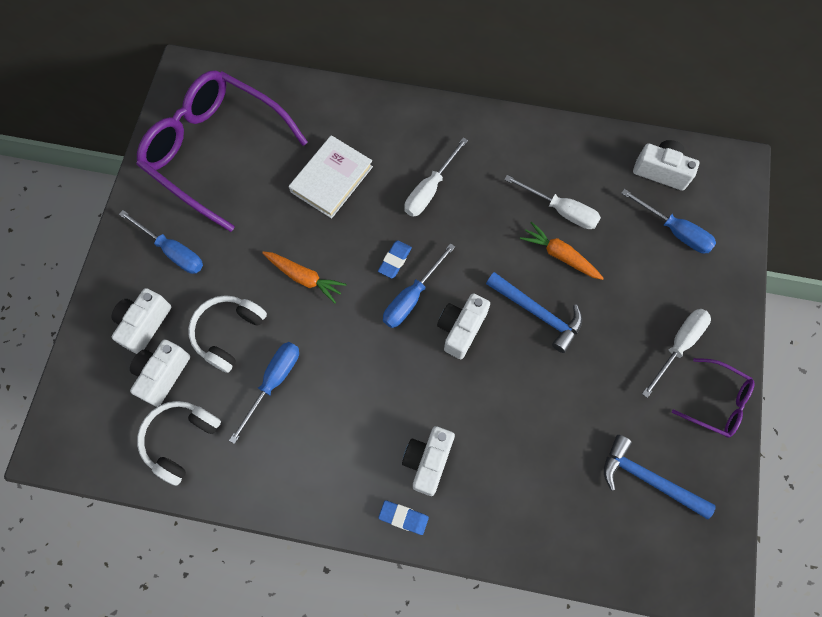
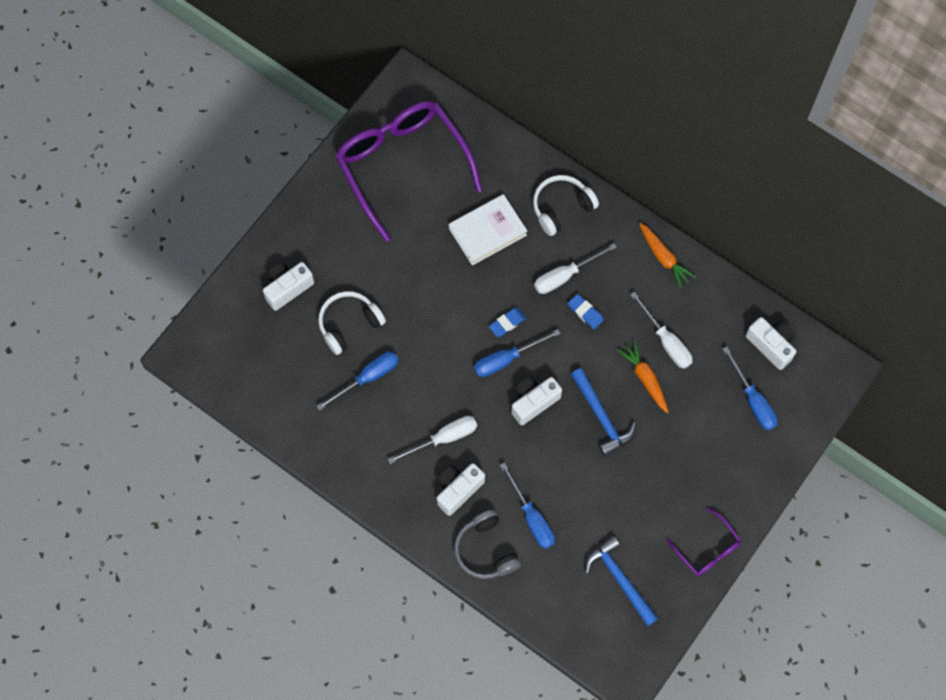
camera: 25 degrees right, 0 degrees up
blue screwdriver [119,210,203,274] -> blue screwdriver moved to [500,462,555,549]
white camera [130,339,190,407] -> none
white headphones [137,401,221,486] -> white headphones moved to [533,175,599,236]
orange carrot [262,251,346,304] -> orange carrot moved to [639,223,696,289]
blue eraser [378,501,429,535] -> blue eraser moved to [568,294,604,329]
white screwdriver [642,309,711,398] -> white screwdriver moved to [388,416,477,464]
none -> grey headphones [454,510,521,579]

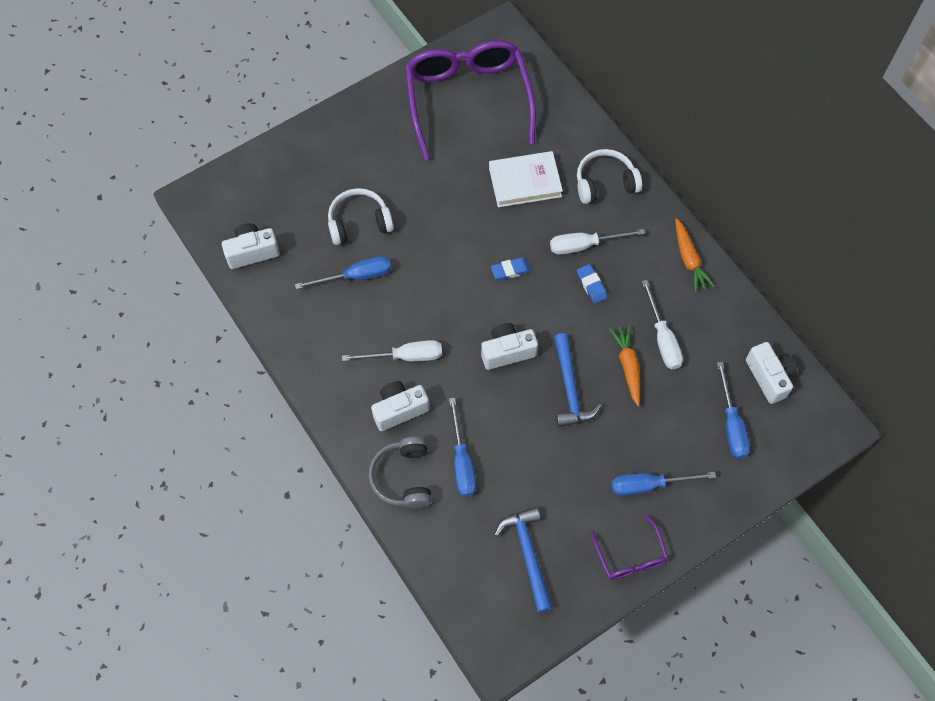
camera: 20 degrees right, 5 degrees down
white camera [263,262,314,311] -> white camera moved to [222,223,280,269]
blue screwdriver [474,329,561,377] -> blue screwdriver moved to [611,472,716,496]

